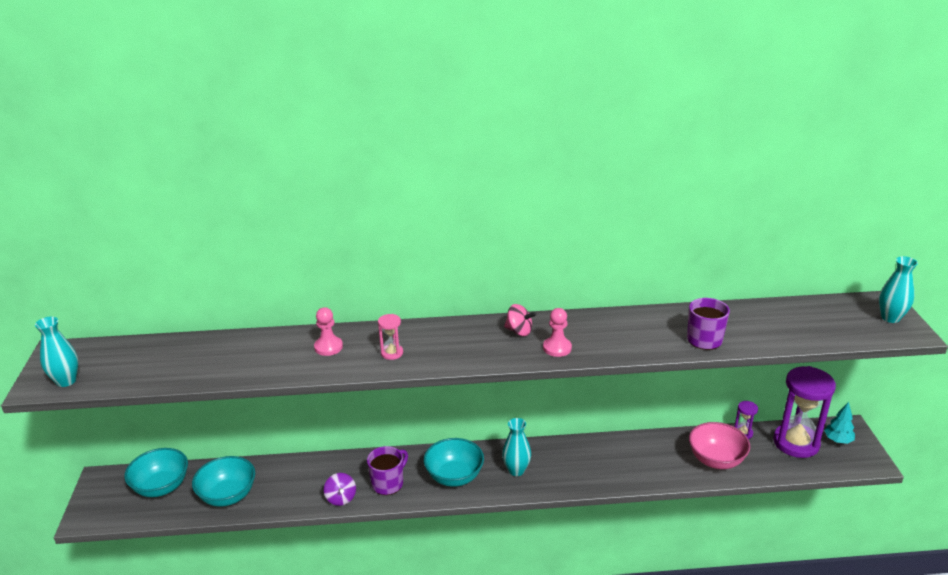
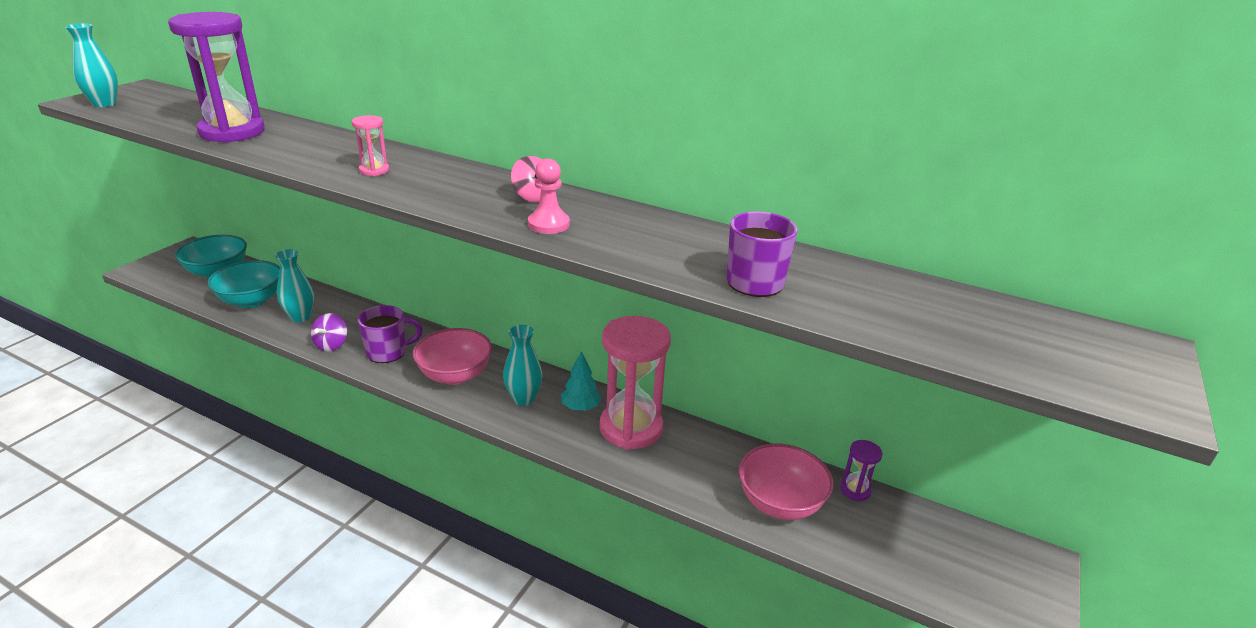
camera: 30 degrees right, 0 degrees up
pink pawn [314,307,343,356] -> none
turquoise bowl [424,438,484,487] -> pink bowl [413,328,492,385]
purple hourglass [773,366,836,458] -> purple hourglass moved to [168,12,265,143]
turquoise tree [824,402,855,444] -> turquoise tree moved to [561,351,601,411]
turquoise vase [879,256,918,323] -> turquoise vase moved to [275,249,314,322]
none -> pink hourglass [600,316,671,450]

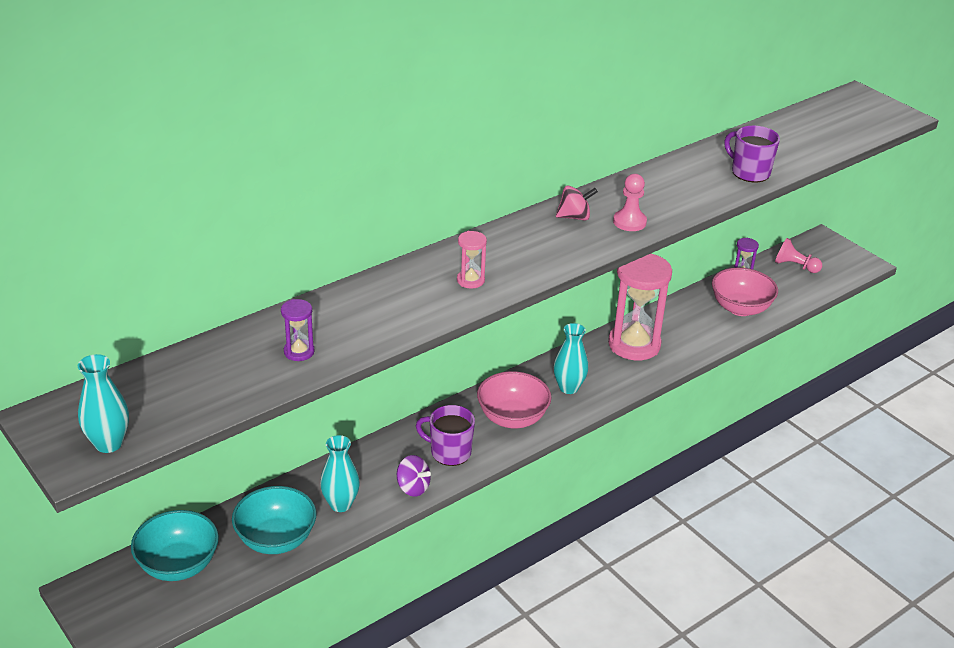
camera: 65 degrees left, 5 degrees up
purple hourglass [168,12,265,143] -> purple hourglass [281,299,315,361], size x0.44
purple mug [358,305,423,363] -> purple mug turned 75 degrees counterclockwise [416,405,475,466]
turquoise tree [561,351,601,411] -> none
none -> pink pawn [775,238,822,273]

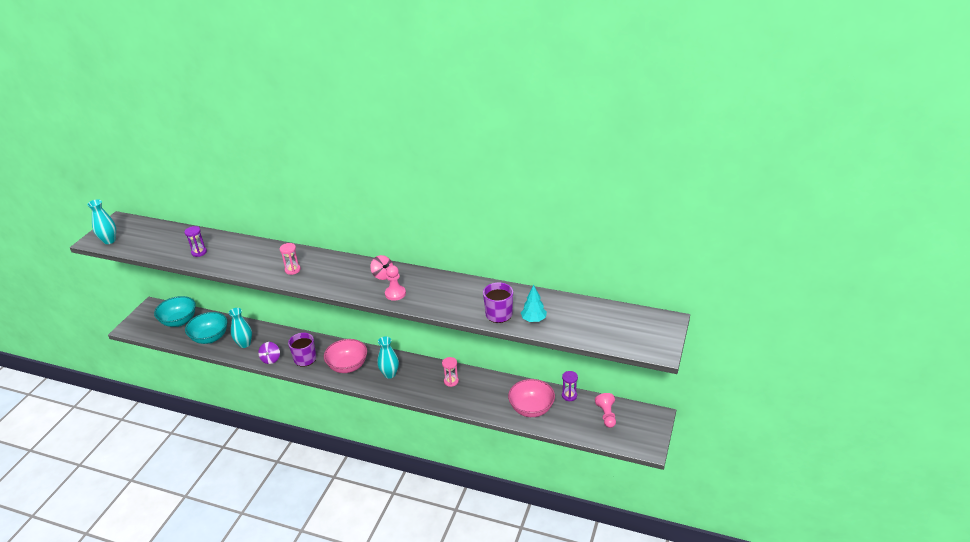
camera: 60 degrees right, 0 degrees up
pink hourglass [608,254,672,360] -> pink hourglass [442,357,459,387], size x0.44
none -> turquoise tree [521,285,547,322]

